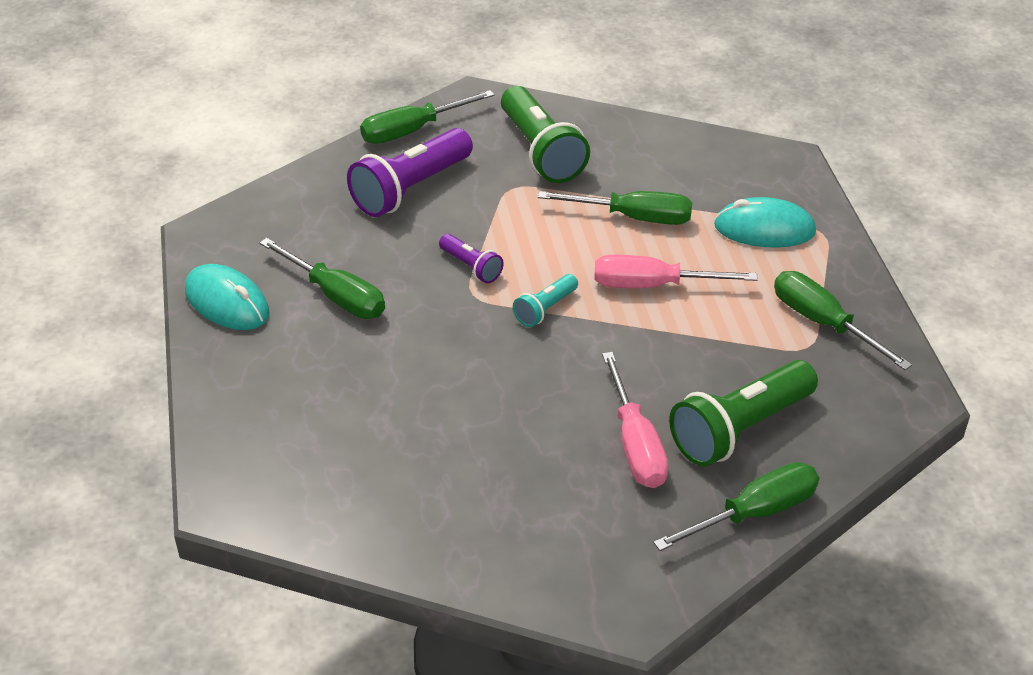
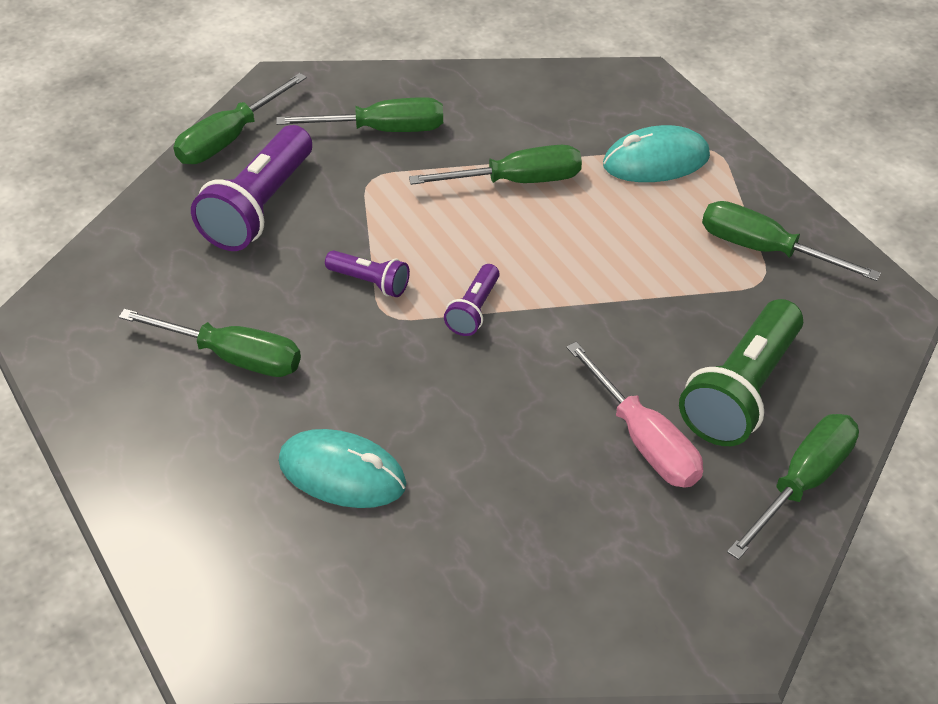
camera: 20 degrees left, 5 degrees up
turquoise mouse [185,264,270,330] -> turquoise mouse moved to [279,429,406,508]
green flashlight [501,86,590,183] -> green screwdriver [276,97,443,132]
turquoise flashlight [513,274,578,327] -> purple flashlight [444,264,500,336]
pink screwdriver [594,255,758,288] -> none

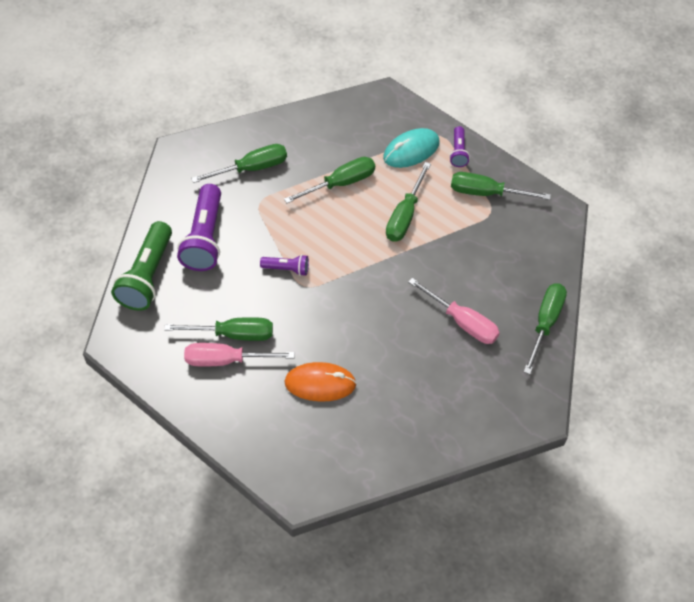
camera: 20 degrees left, 10 degrees up
green screwdriver [173,73,307,164] -> green screwdriver moved to [386,162,431,241]
turquoise mouse [279,429,406,508] -> orange mouse [284,362,357,402]
purple flashlight [444,264,500,336] -> purple flashlight moved to [449,126,470,167]
green flashlight [679,299,803,446] -> green flashlight moved to [111,221,172,311]
none -> pink screwdriver [184,343,295,366]

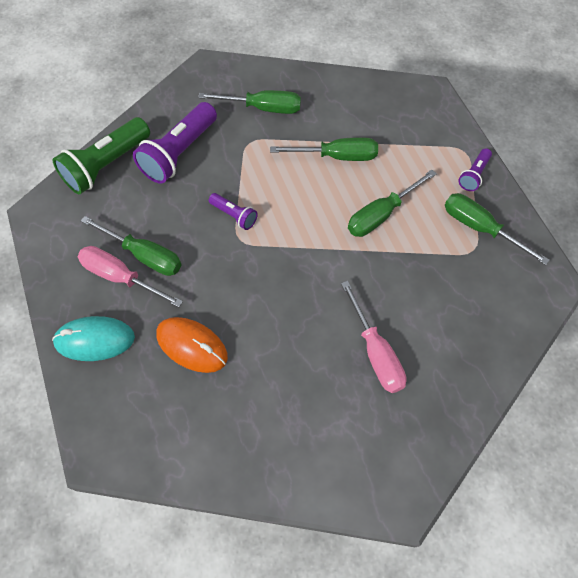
camera: 30 degrees right, 5 degrees up
turquoise mouse [383,128,440,168] -> turquoise mouse moved to [52,316,135,361]
green screwdriver [524,283,567,374] -> none

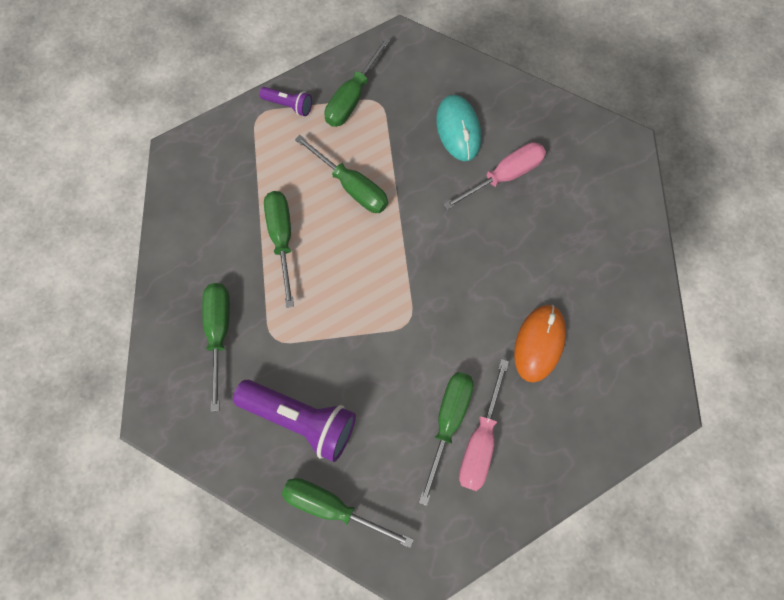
camera: 100 degrees left, 10 degrees up
turquoise mouse [52,316,135,361] -> turquoise mouse moved to [436,95,481,161]
green flashlight [53,117,150,194] -> green screwdriver [282,478,414,548]
purple flashlight [209,193,258,230] -> none

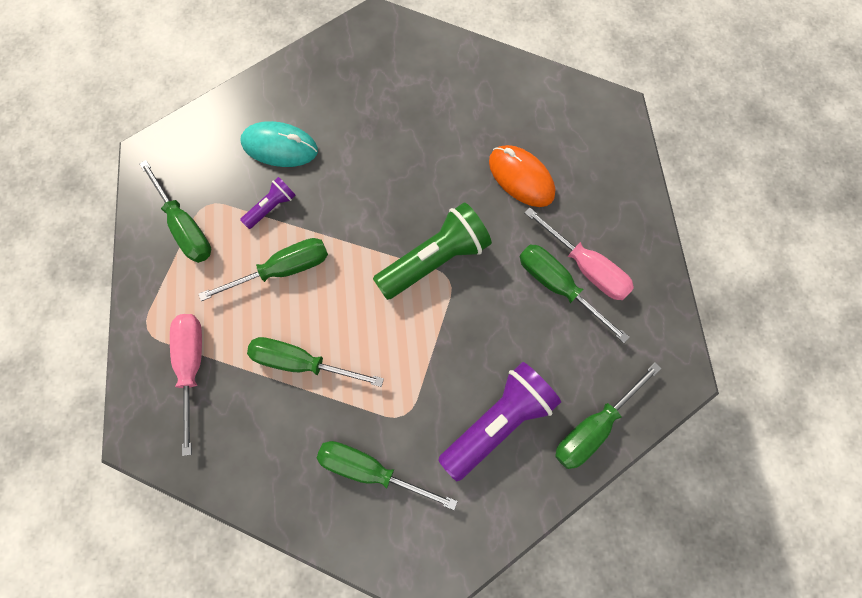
camera: 65 degrees left, 0 degrees up
purple flashlight [259,87,312,116] -> purple flashlight moved to [240,177,296,229]
pink screwdriver [443,142,546,210] -> pink screwdriver moved to [170,314,202,456]
none -> green flashlight [373,202,492,300]

